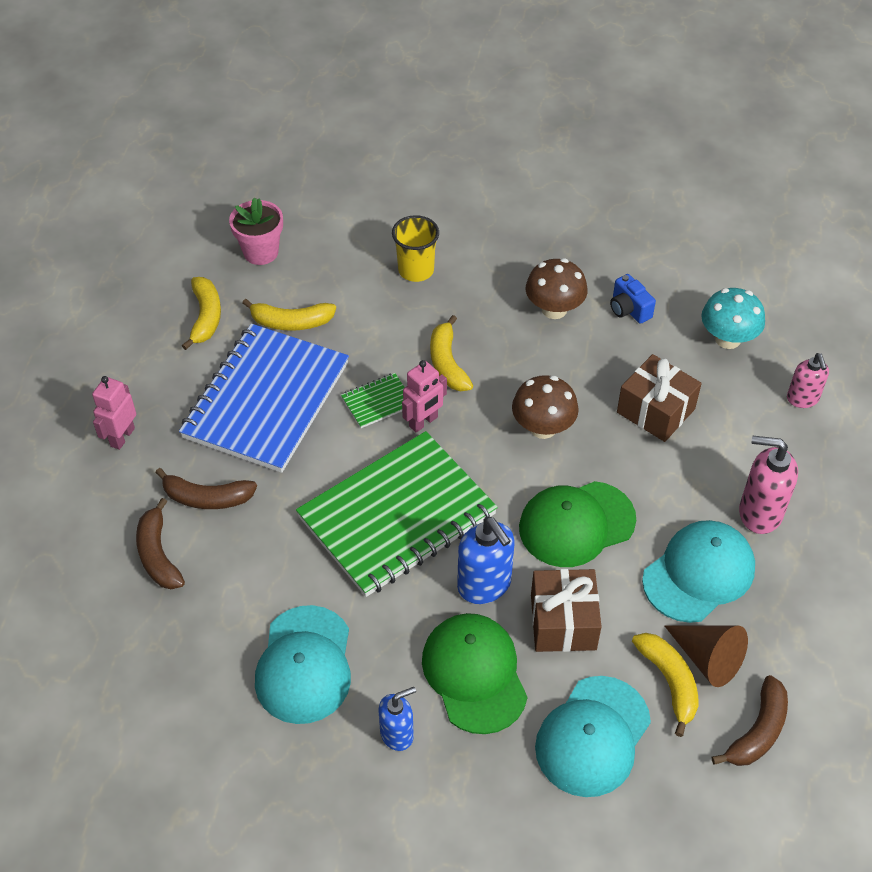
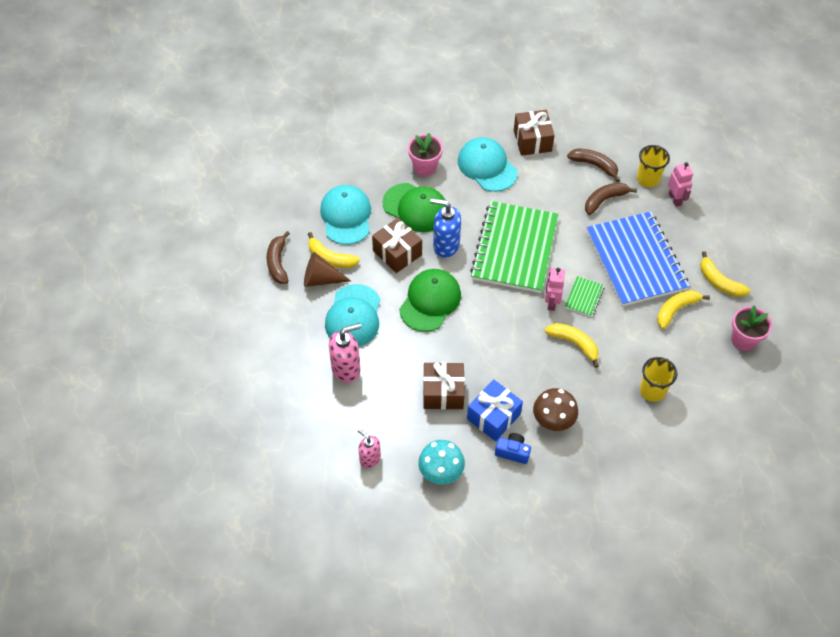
camera: 140 degrees right, 5 degrees up
blue soap dispenser [379,687,416,751] -> pink flower pot [408,133,443,176]
brown mushroom [512,375,579,439] -> none
none -> blue gift [467,380,523,441]
none -> brown gift [514,110,555,156]
none -> yellow cup [637,145,670,187]

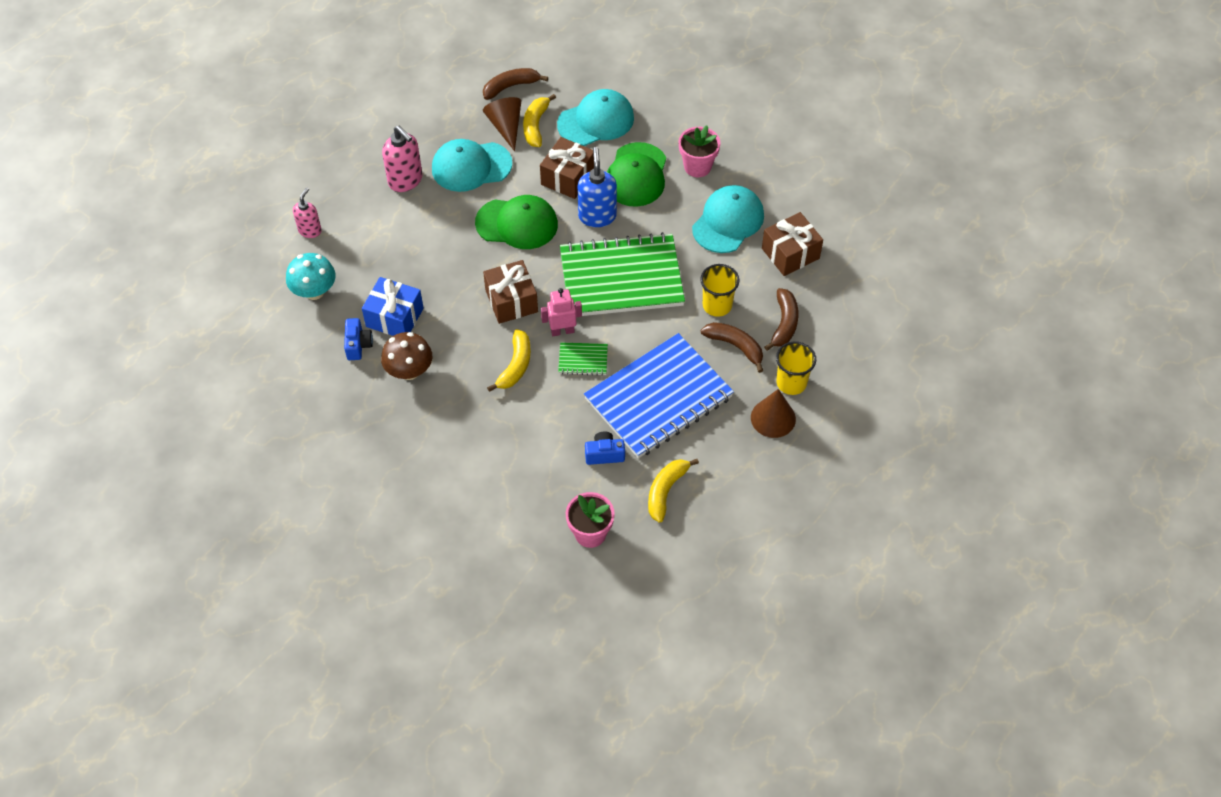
camera: 70 degrees right, 0 degrees up
brown gift [423,362,465,410] -> brown gift moved to [483,260,538,324]
yellow cup [640,357,677,402] -> yellow cup moved to [700,264,739,317]
yellow banana [657,290,710,329] -> blue camera [585,432,625,465]
pink robot [668,162,693,207] -> brown cone [751,389,796,438]

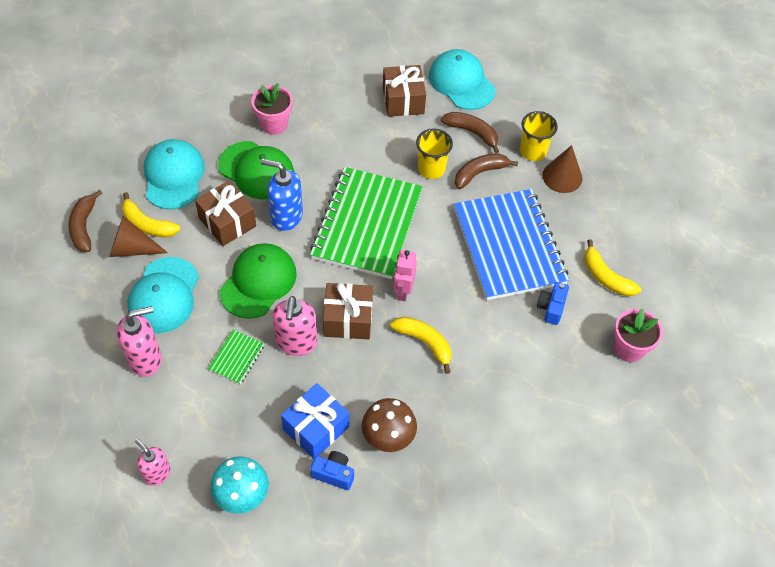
camera: 70 degrees left, 0 degrees up
green notebook [558,342,608,375] -> green notebook moved to [208,330,264,384]
turquoise cap [692,185,764,253] -> turquoise cap moved to [429,49,495,110]
none -> pink soap dispenser [272,296,317,356]

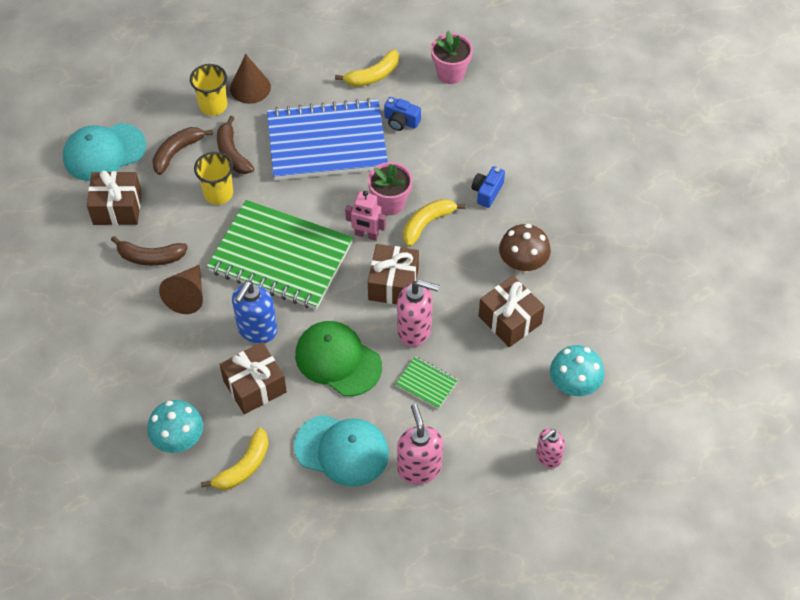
camera: 80 degrees left, 0 degrees up
brown banana [69,190,102,252] -> brown banana moved to [111,236,188,266]
brown cone [110,216,168,257] -> brown cone moved to [159,265,203,314]
turquoise cap [144,139,205,210] -> turquoise mushroom [147,400,203,453]
green cap [218,141,295,199] -> none
pink flower pot [251,83,293,135] -> pink flower pot moved to [368,162,413,215]
blue gift [281,383,349,459] -> brown gift [479,276,545,347]
blue camera [310,451,354,490] -> blue camera moved to [472,166,505,208]

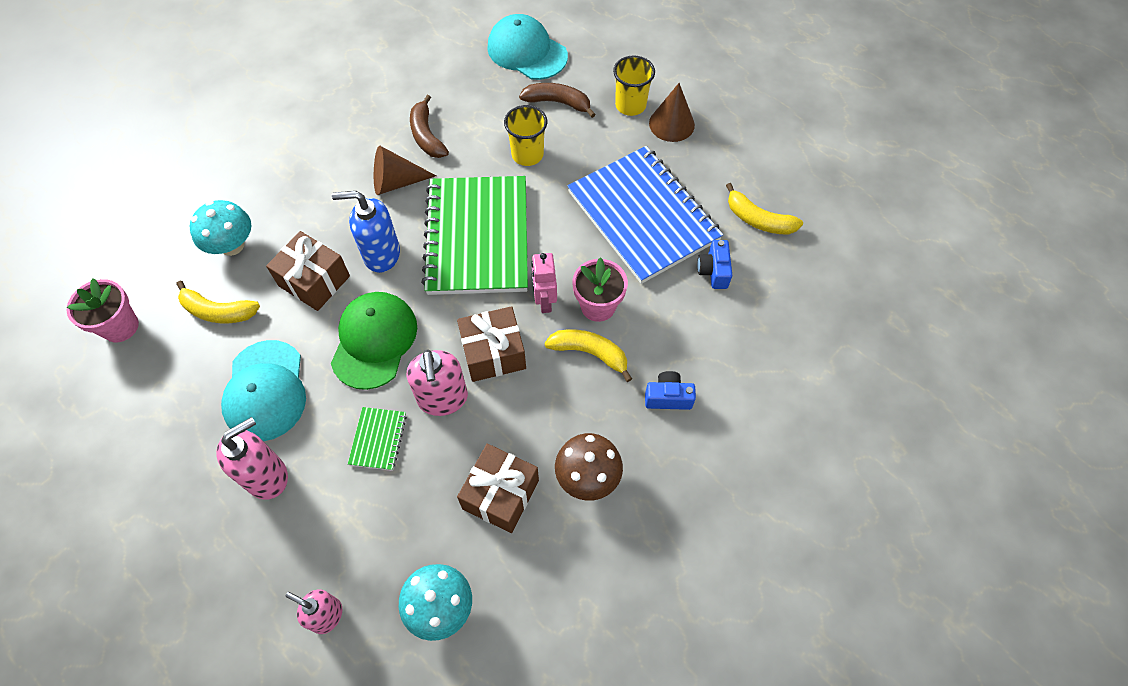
camera: 65 degrees right, 5 degrees up
brown gift [87,170,142,225] -> none
brown banana [217,116,254,174] -> none
pink flower pot [431,31,473,84] -> pink flower pot moved to [67,278,139,342]

